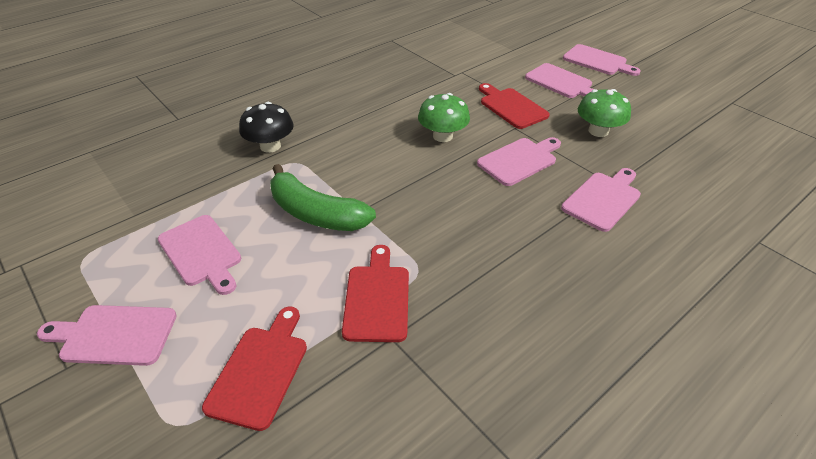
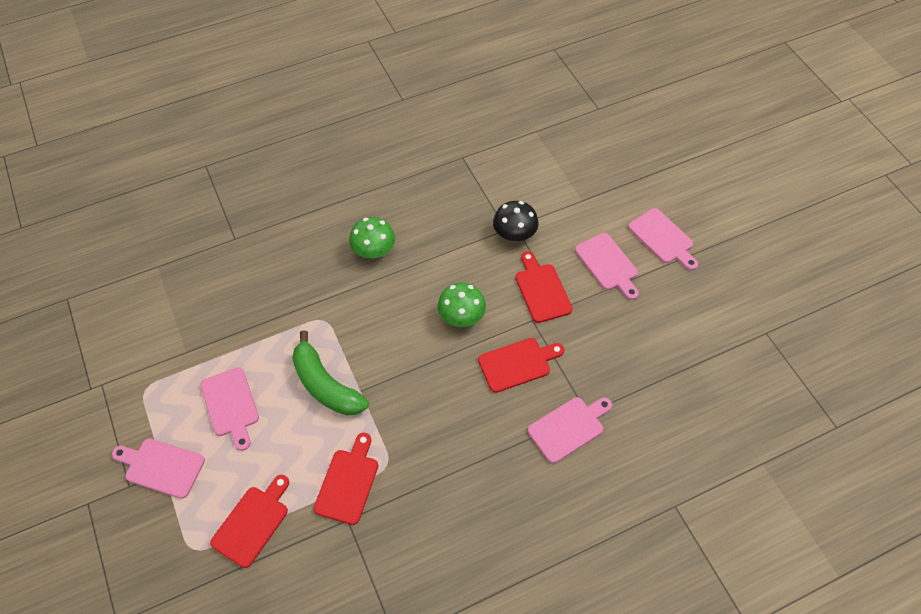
camera: 15 degrees right, 15 degrees up
black mushroom [239,102,293,153] -> black mushroom moved to [493,201,539,241]
pink cutting board [477,137,561,186] -> red cutting board [478,338,565,393]
green mushroom [578,89,631,137] -> green mushroom moved to [349,217,395,258]

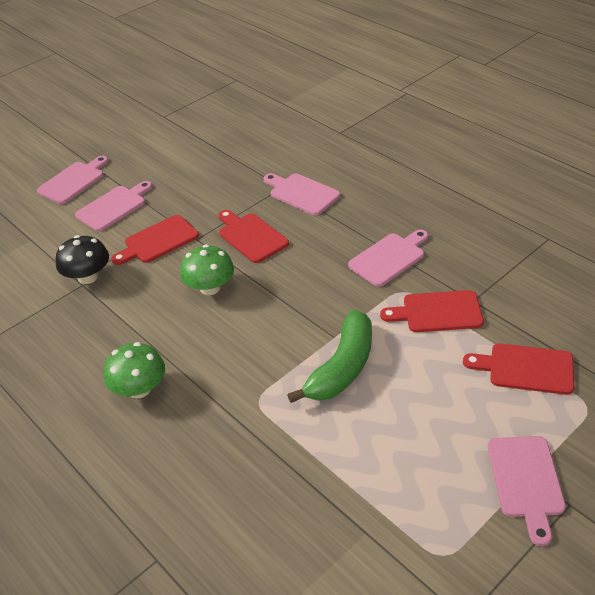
camera: 105 degrees left, 15 degrees down
pink cutting board [200,367,259,451] -> pink cutting board moved to [348,230,428,287]

